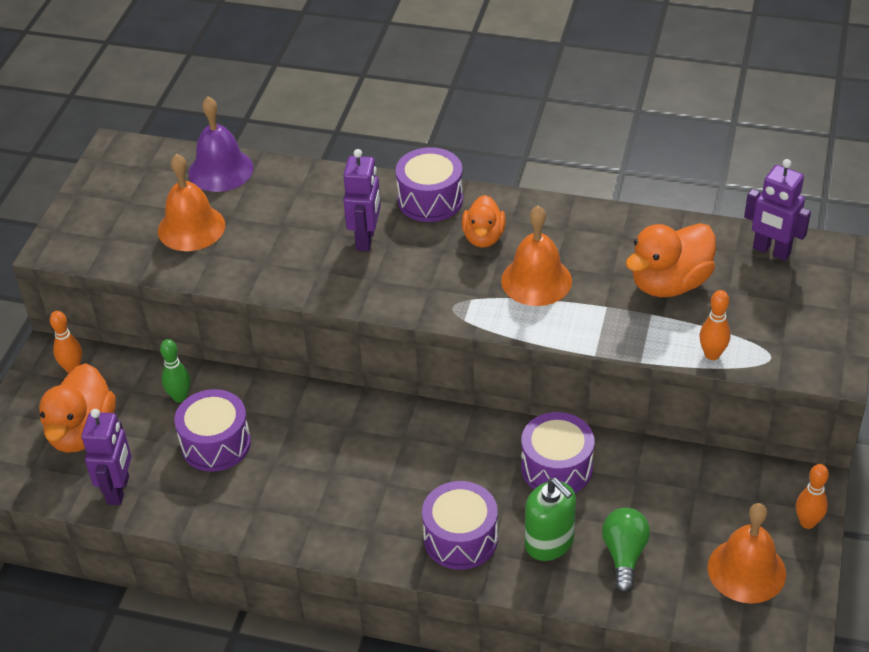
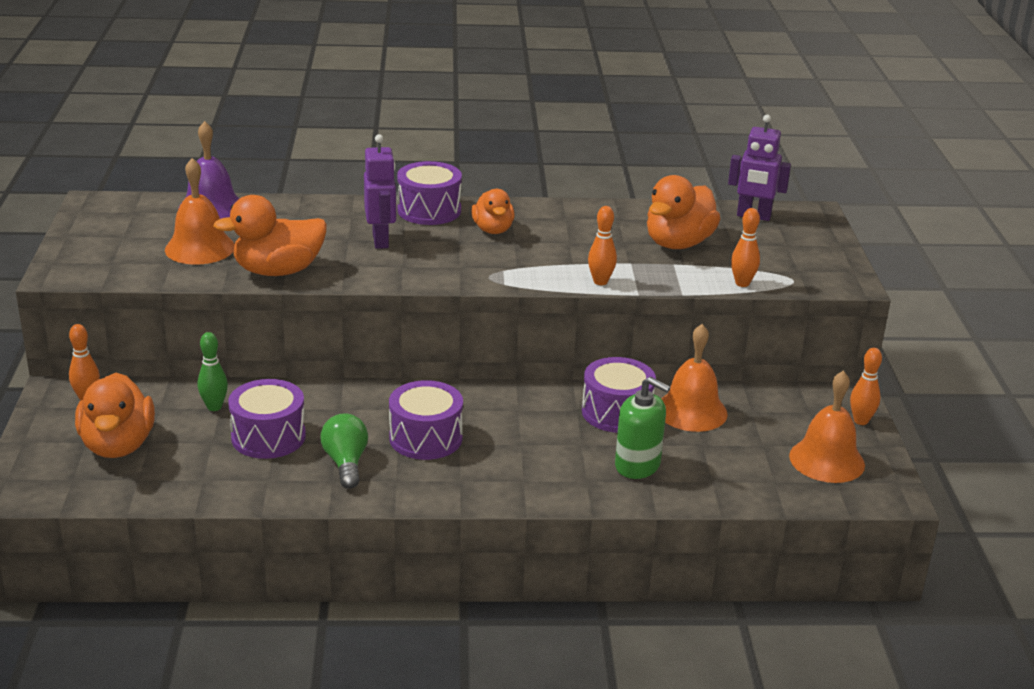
camera: 20 degrees left, 15 degrees down
purple robot [82,409,132,505] -> none
purple drum [422,481,498,570] -> purple drum moved to [389,380,463,460]
orange bell [501,206,572,306] -> orange bell moved to [661,324,728,432]
green light bulb [602,508,650,593] -> green light bulb moved to [320,414,368,489]
none -> orange duck [213,195,326,276]
none -> orange bowling pin [588,206,617,285]

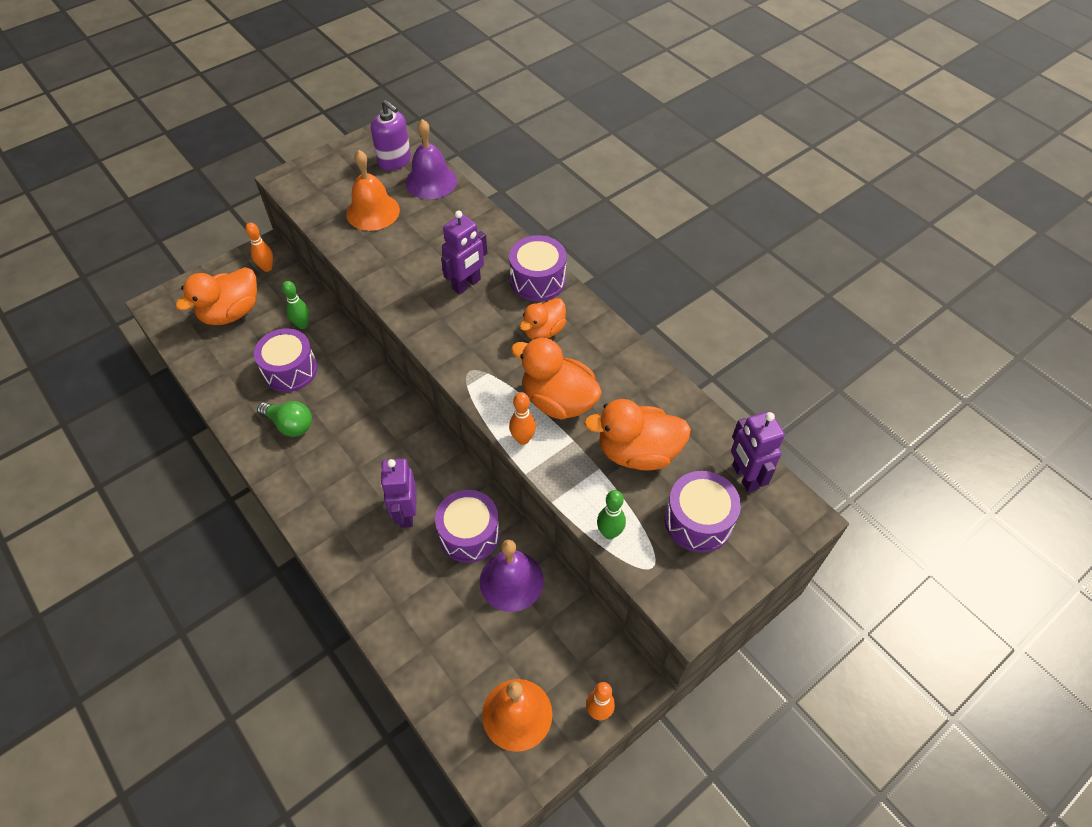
camera: 55 degrees right, 25 degrees up
orange duck [213,195,326,276] -> orange duck moved to [511,337,602,420]
green light bulb [320,414,368,489] -> green light bulb turned 75 degrees clockwise [257,401,312,437]
purple drum [389,380,463,460] -> purple drum moved to [665,471,741,553]
green soap dispenser [615,377,671,479] -> none
orange bell [661,324,728,432] -> purple bell [480,540,544,612]
orange bowling pin [731,208,760,287] -> green bowling pin [597,490,626,539]
none -> purple soap dispenser [371,100,411,171]
none -> purple robot [380,458,416,528]

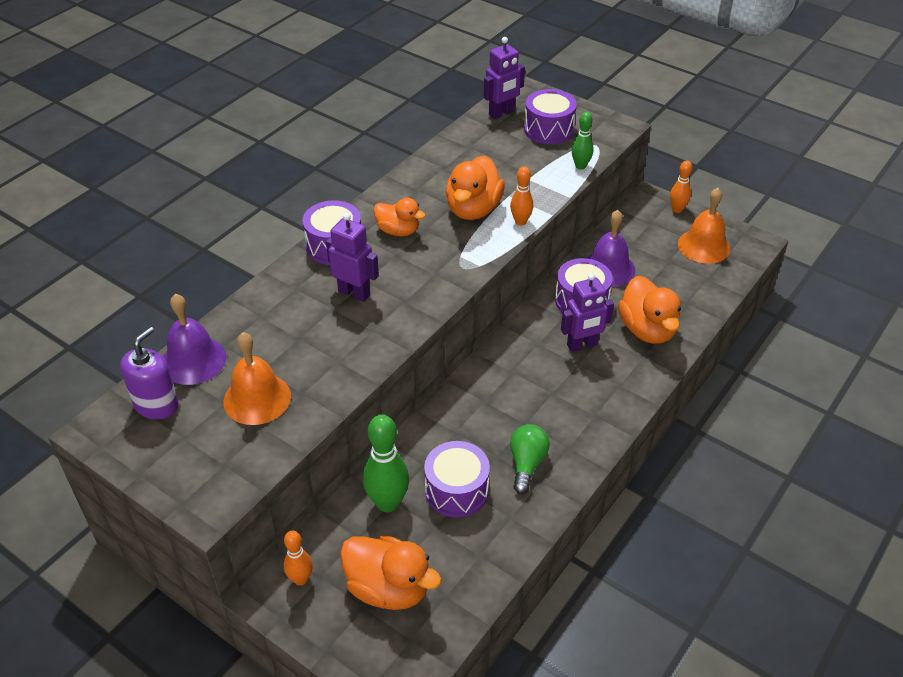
camera: 105 degrees left, 10 degrees down
green bowling pin [282,281,309,329] -> green bowling pin [363,414,409,512], size x1.71
orange duck [584,399,691,471] -> orange duck moved to [618,276,681,344]

